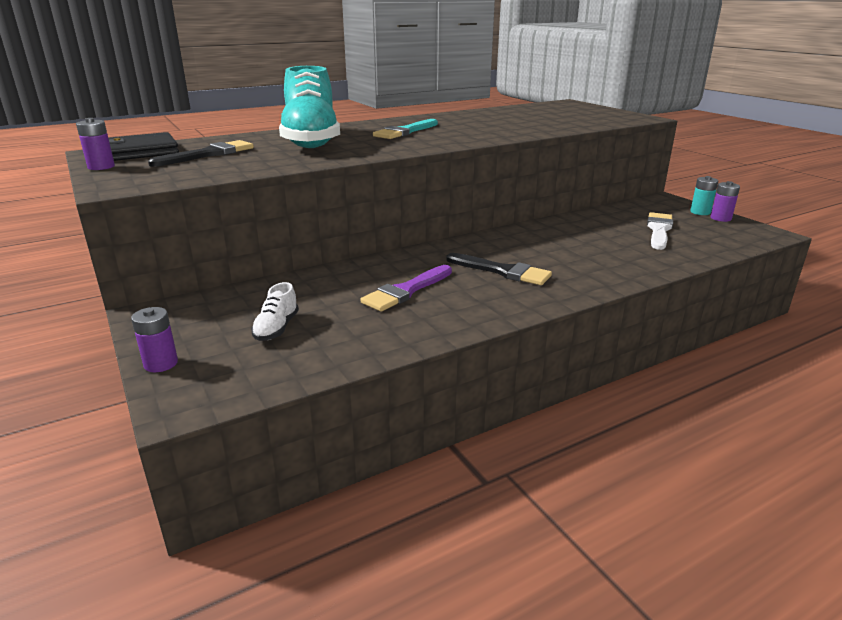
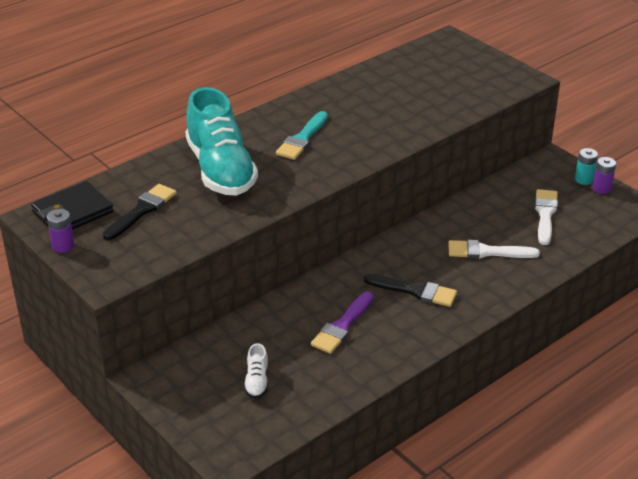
camera: 10 degrees left, 10 degrees up
purple battery [131,307,178,372] -> none
none -> white brush [448,240,540,259]

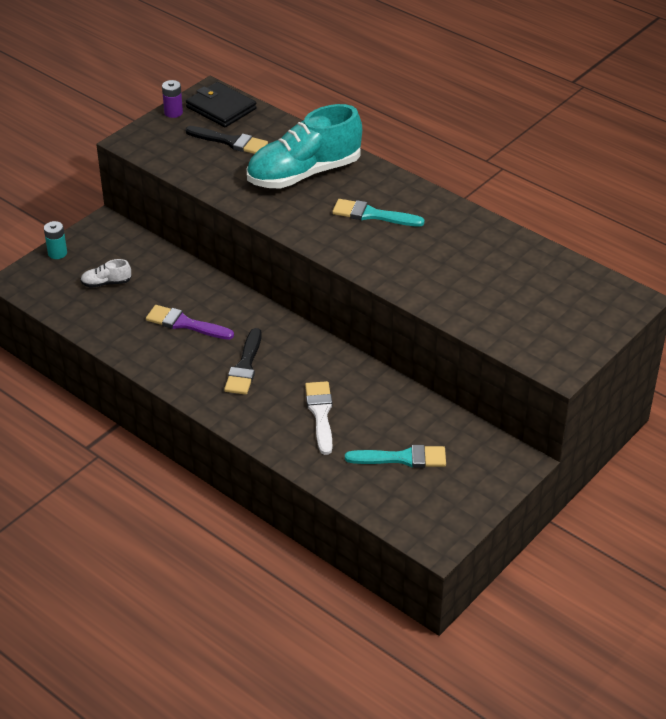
camera: 80 degrees right, 5 degrees up
white brush [535,189,558,245] -> turquoise brush [345,445,446,468]
turquoise battery [575,148,598,185] -> turquoise battery moved to [44,221,67,259]
purple battery [593,157,616,194] -> none

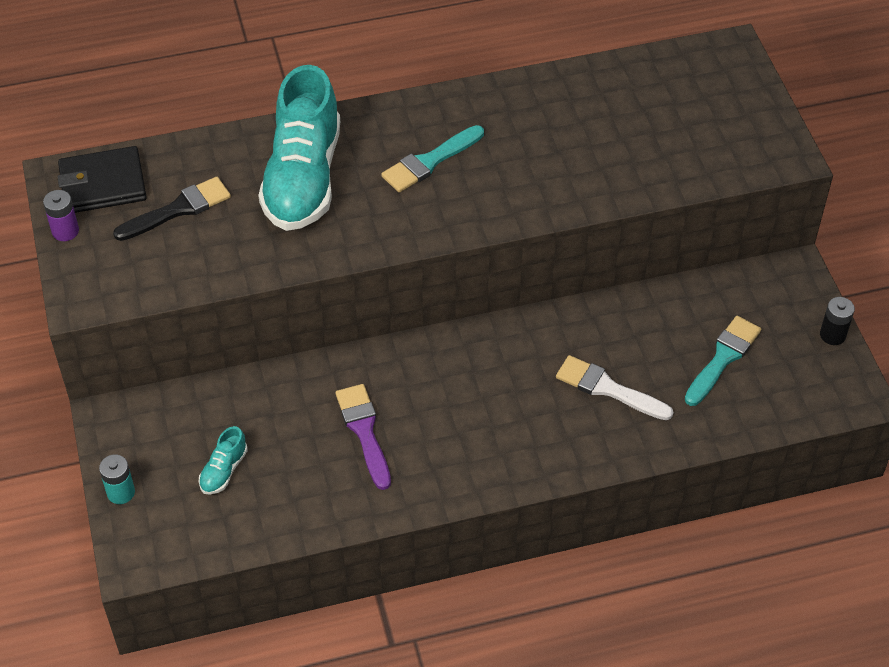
camera: 55 degrees left, 10 degrees up
white shoe [80,259,132,288] -> turquoise shoe [199,426,248,495]
purple brush [146,305,234,340] -> purple brush turned 105 degrees clockwise [336,384,391,490]
black brush [224,328,262,395] -> none
none -> black battery [820,297,855,345]

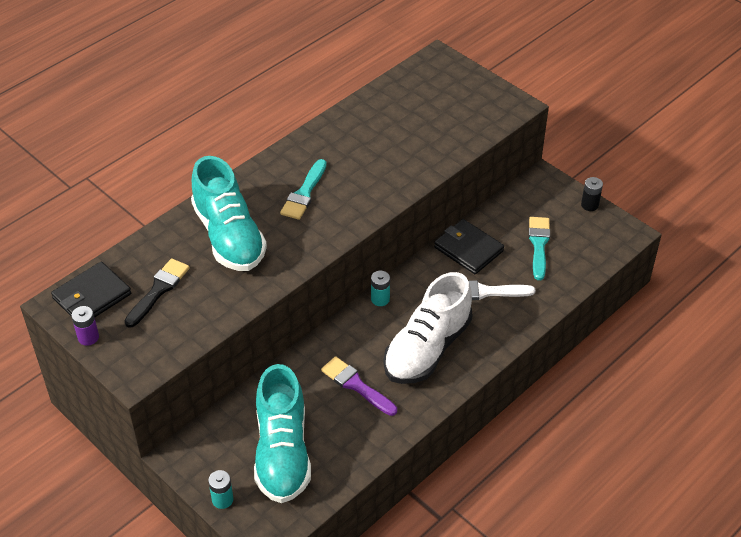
camera: 30 degrees left, 5 degrees down
turquoise shoe [199,426,248,495] -> turquoise shoe [254,364,311,503], size x2.49
none -> turquoise battery [371,271,390,306]
none -> white shoe [384,272,473,384]
none -> black wallet [434,219,504,274]

